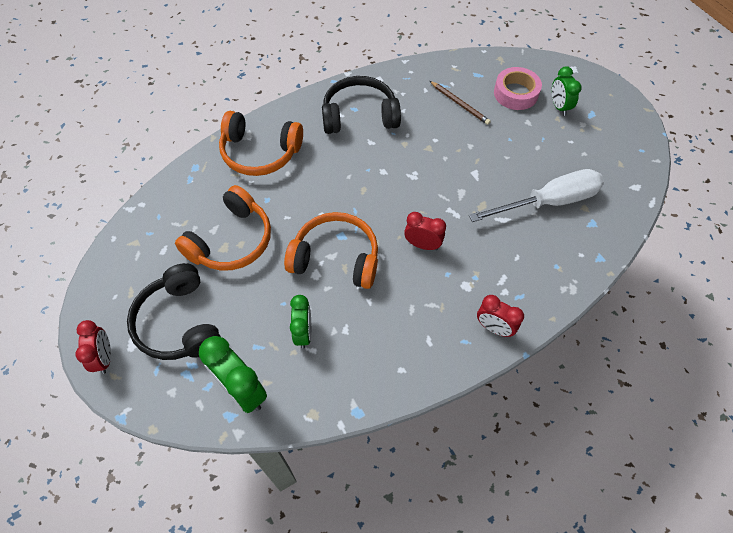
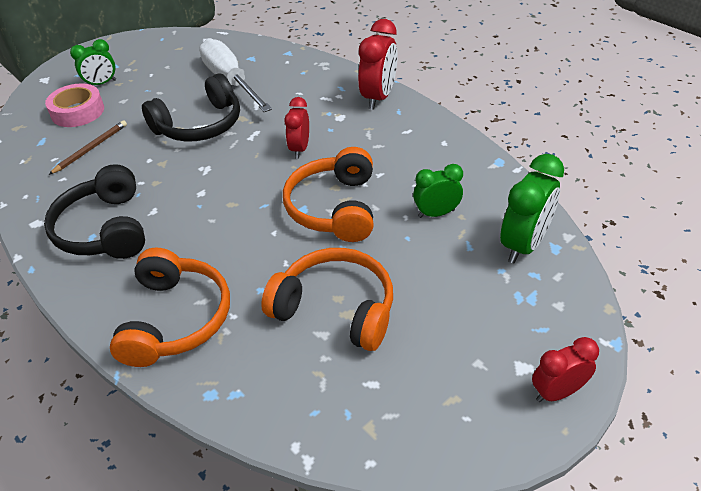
camera: 100 degrees left, 15 degrees down
black headphones [127,263,221,360] -> black headphones moved to [142,74,240,141]
red clock [477,295,524,337] -> red clock [358,19,398,110], size x1.56

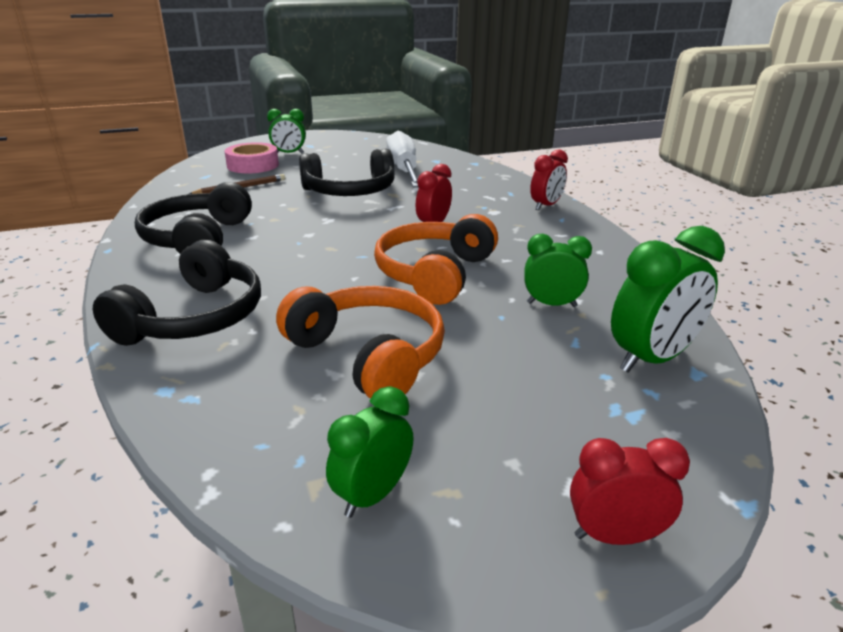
camera: 20 degrees right, 15 degrees down
orange headphones [110,248,230,367] -> black headphones [93,240,261,346]
red clock [358,19,398,110] -> red clock [530,149,568,210], size x0.64
none -> green clock [326,386,414,518]

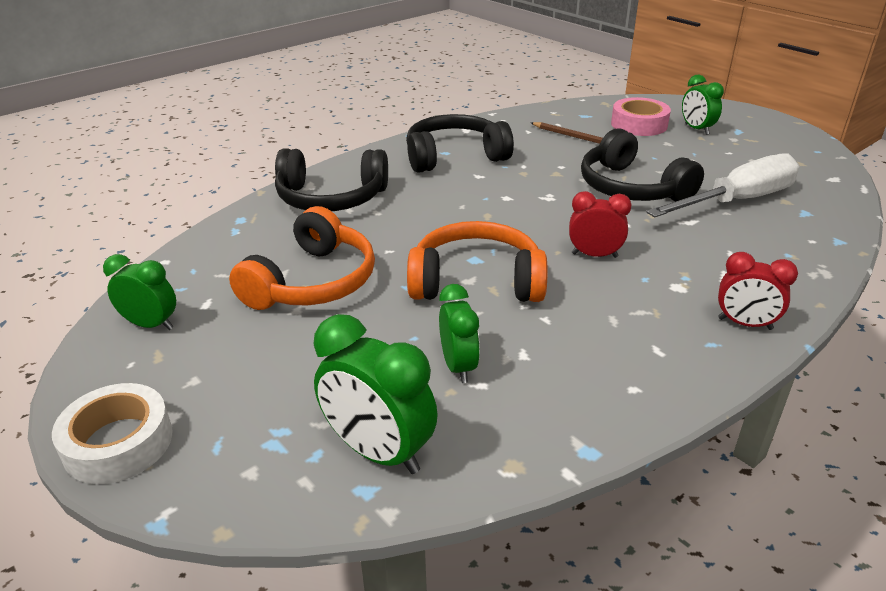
camera: 70 degrees right, 5 degrees up
red clock [570,438,690,545] -> white tape [52,383,173,484]

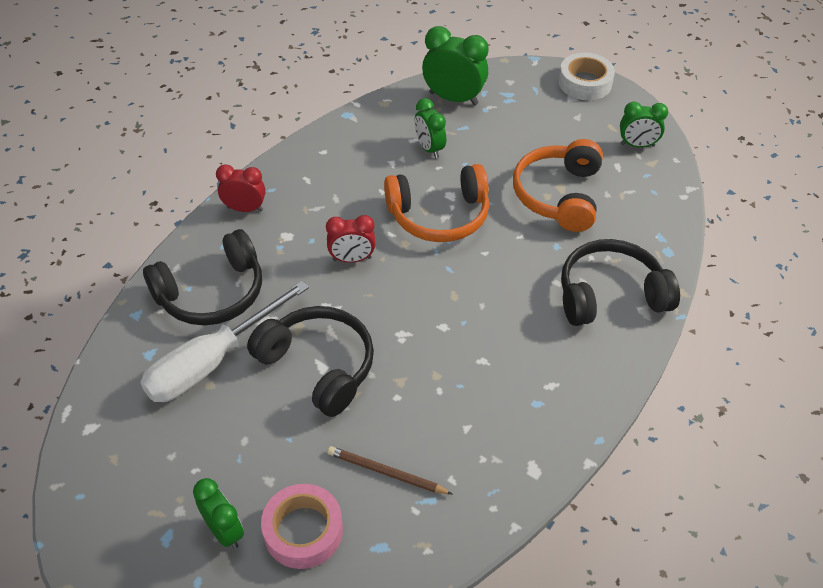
camera: 165 degrees right, 15 degrees up
black headphones [406,114,514,173] -> black headphones moved to [143,229,262,325]

